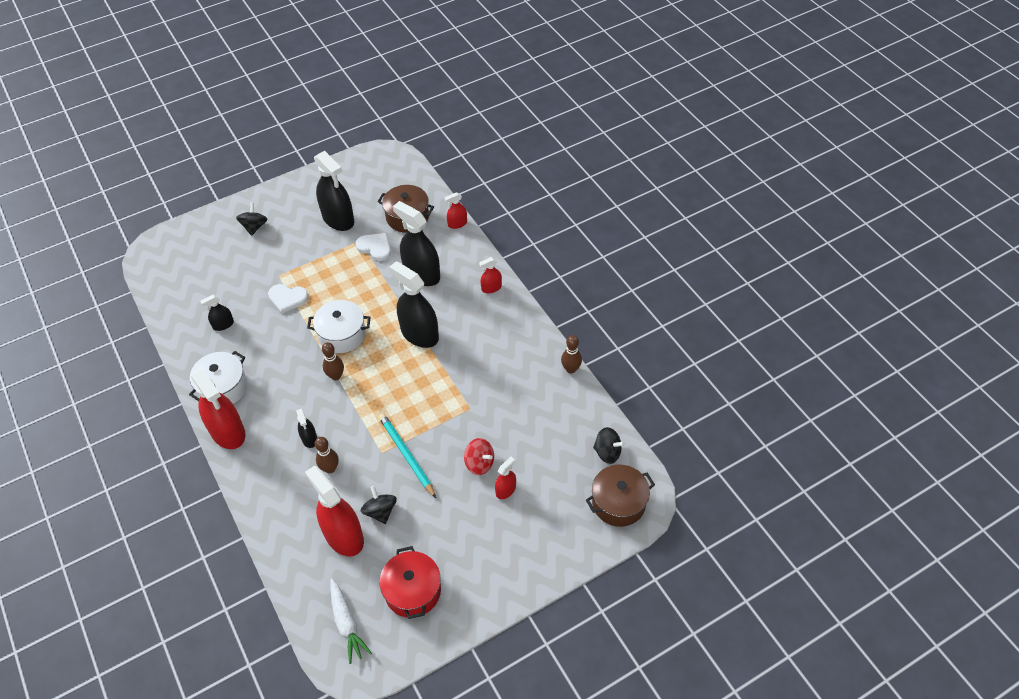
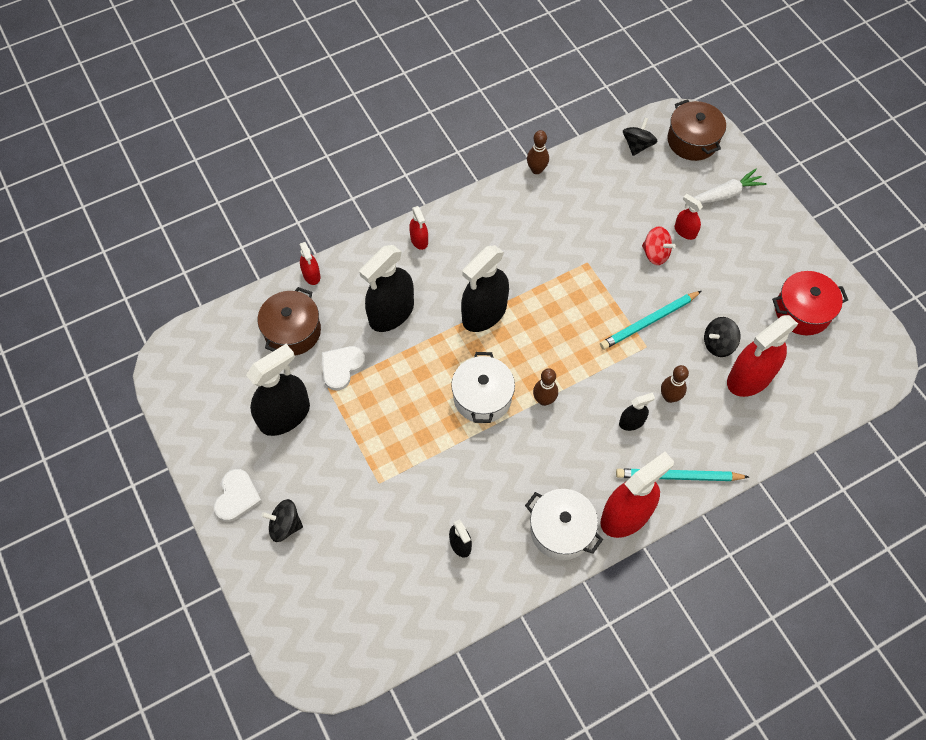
camera: 90 degrees left, 10 degrees up
white heart [268,284,308,314] -> white heart moved to [214,469,262,522]
white carrot [330,579,372,664] -> white carrot moved to [694,169,767,204]
red spinning top [464,438,494,475] -> red spinning top turned 90 degrees clockwise [642,226,676,265]
none -> turquoise pencil [616,468,749,481]

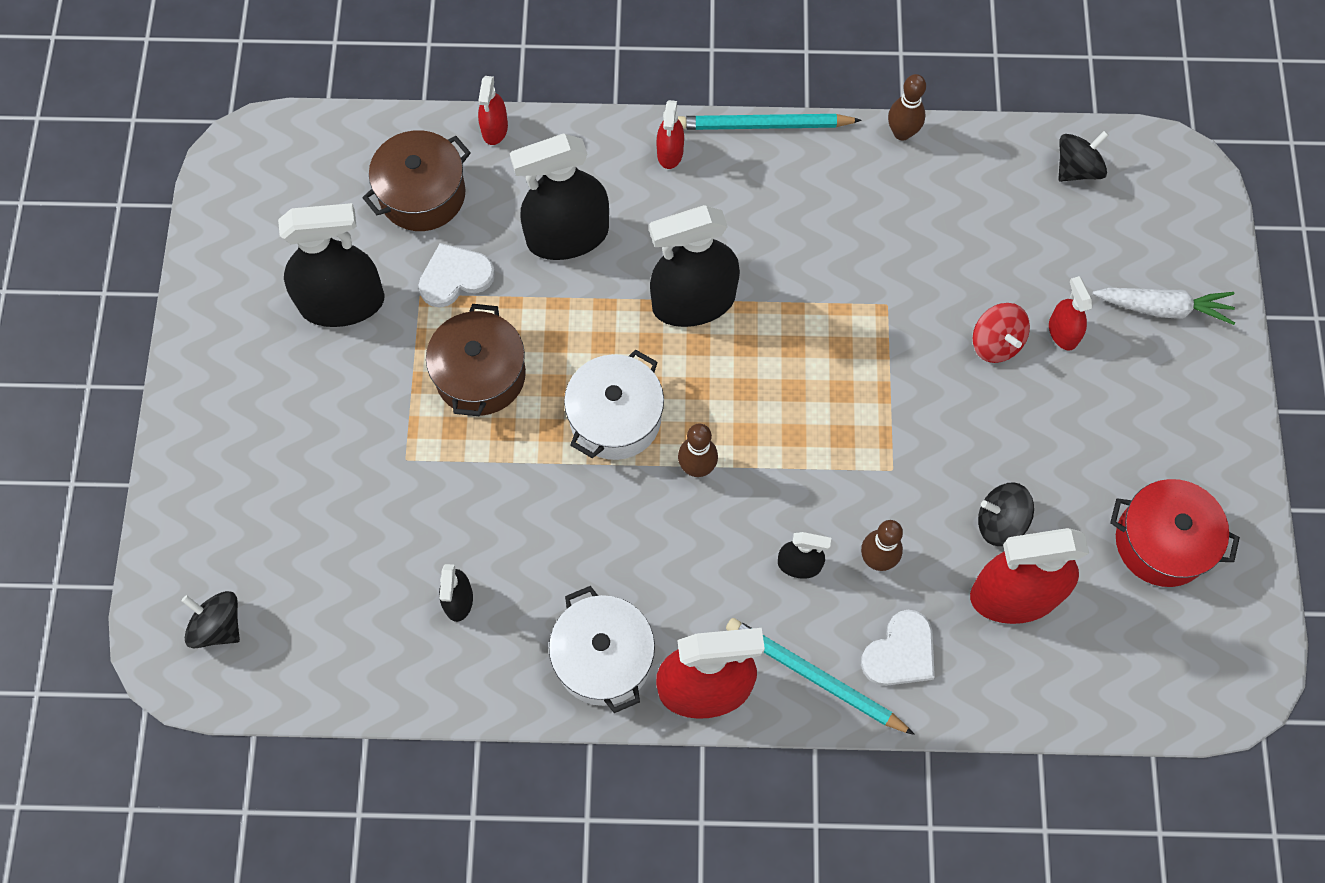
camera: 30 degrees right, 5 degrees up
white heart [214,469,262,522] -> white heart moved to [861,610,935,686]
black spinning top [261,499,303,542] -> black spinning top moved to [182,591,240,649]
turquoise pencil [600,291,702,350] -> turquoise pencil moved to [678,114,862,130]
brown pot [668,99,726,161] -> brown pot moved to [426,304,526,416]

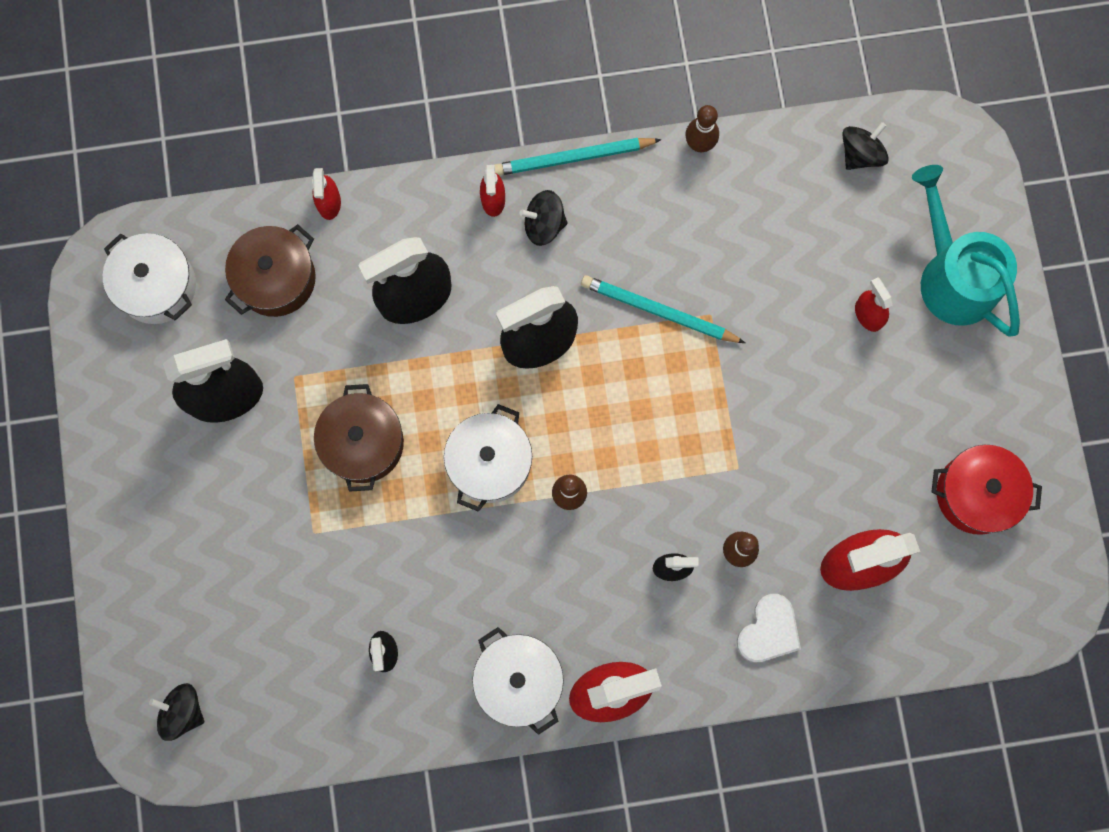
camera: 10 degrees left, 10 degrees up
white heart [418,243,495,308] -> none
turquoise pencil [726,618,915,735] -> turquoise pencil moved to [581,275,745,343]
red spinning top [973,303,1030,363] -> none
black spinning top [978,482,1034,546] -> black spinning top moved to [519,190,568,246]
white carrot [1093,288,1235,325] -> turquoise watering can [912,165,1020,337]
none -> white pot [103,233,196,324]

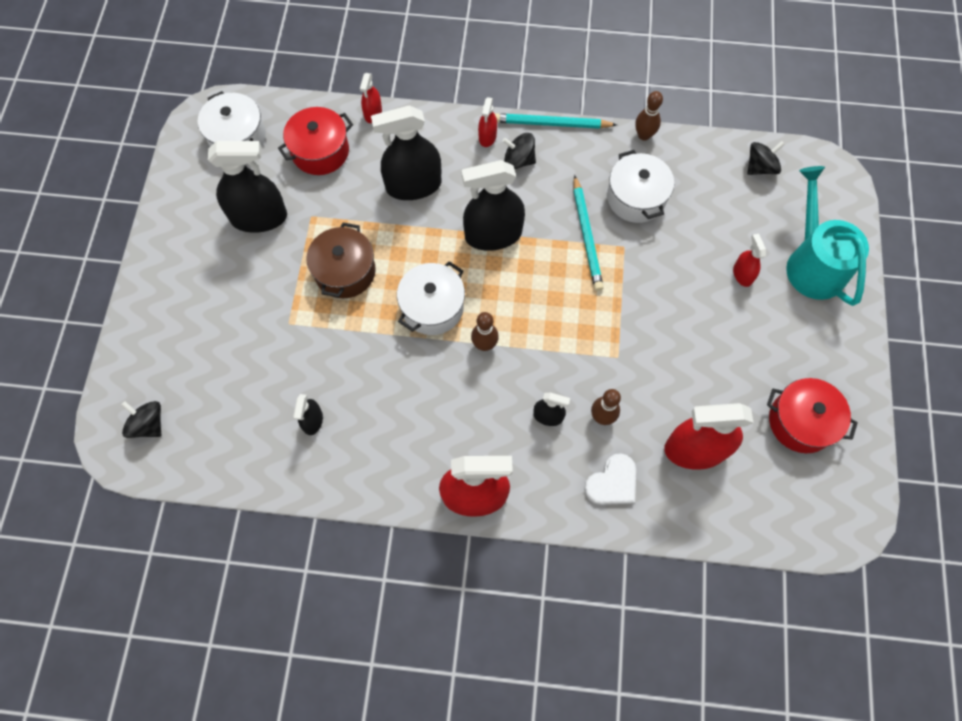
camera: 15 degrees right, 10 degrees down
brown pot [225,224,316,317] -> red pot [278,107,353,175]
white pot [472,627,564,735] -> white pot moved to [607,150,674,223]
turquoise pencil [581,275,745,343] -> turquoise pencil turned 135 degrees counterclockwise [573,175,604,291]

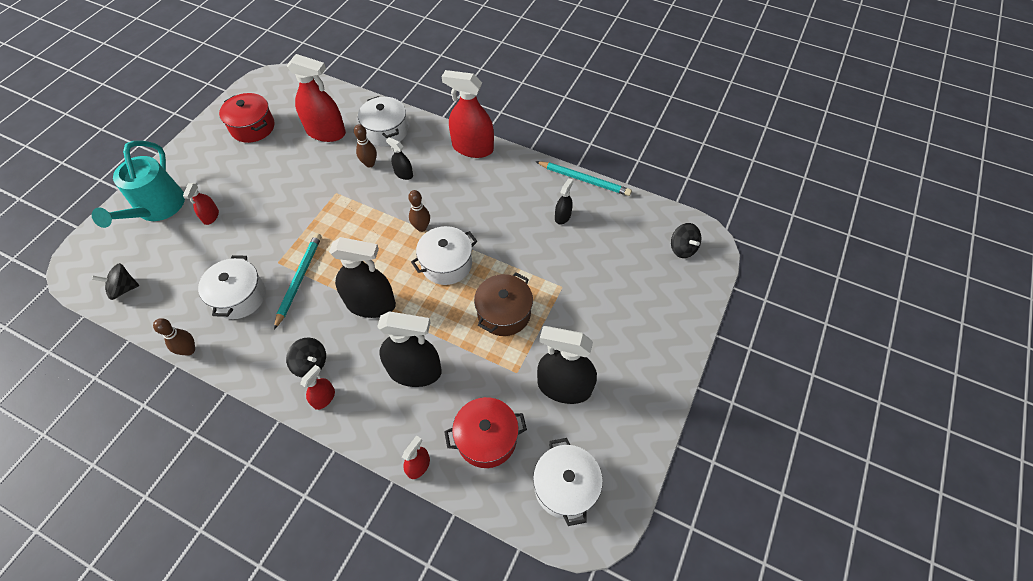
camera: 160 degrees left, 10 degrees down
turquoise pencil [494,113,617,129] -> turquoise pencil moved to [535,161,632,196]
white heart [584,453,636,505] -> white pot [358,96,408,147]

